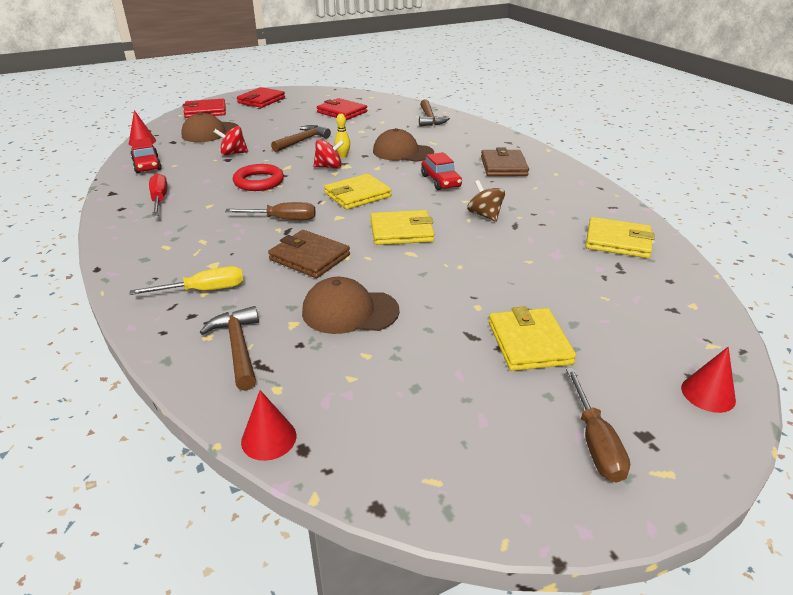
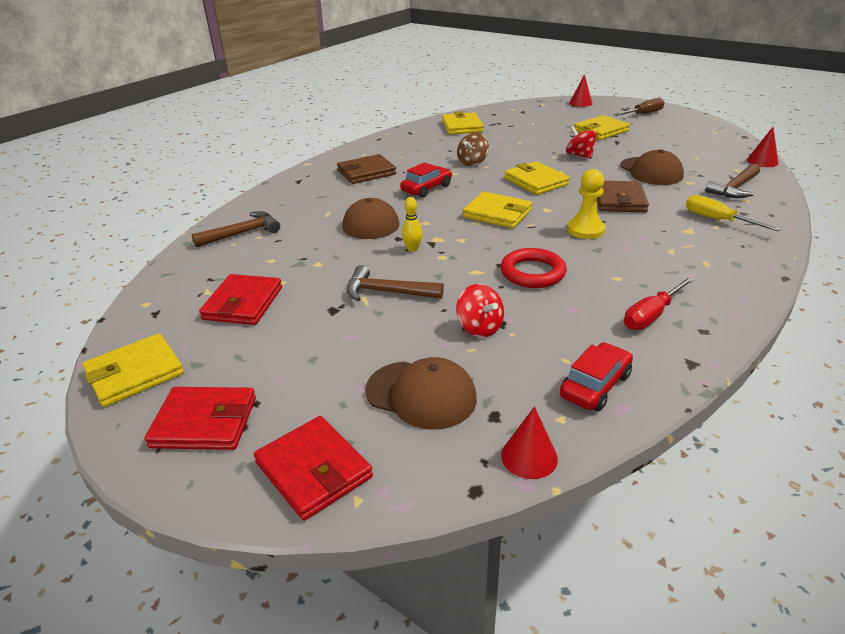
camera: 115 degrees left, 0 degrees up
brown screwdriver [225,202,316,220] -> yellow pawn [567,169,605,239]
red spinning top [313,139,344,169] -> red spinning top moved to [566,126,597,159]
none -> yellow wallet [82,333,184,407]

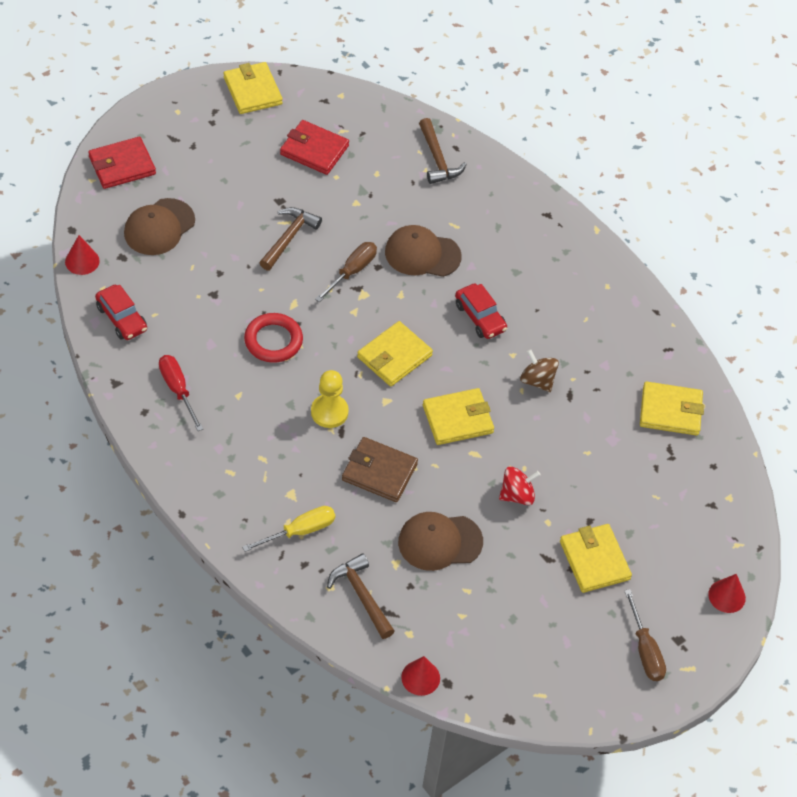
camera: 100 degrees right, 20 degrees up
red wallet [145,387,256,450] -> none
brown wallet [337,154,396,184] -> none
yellow bowling pin [402,197,422,252] -> brown screwdriver [315,242,377,302]
red spinning top [456,284,504,337] -> none

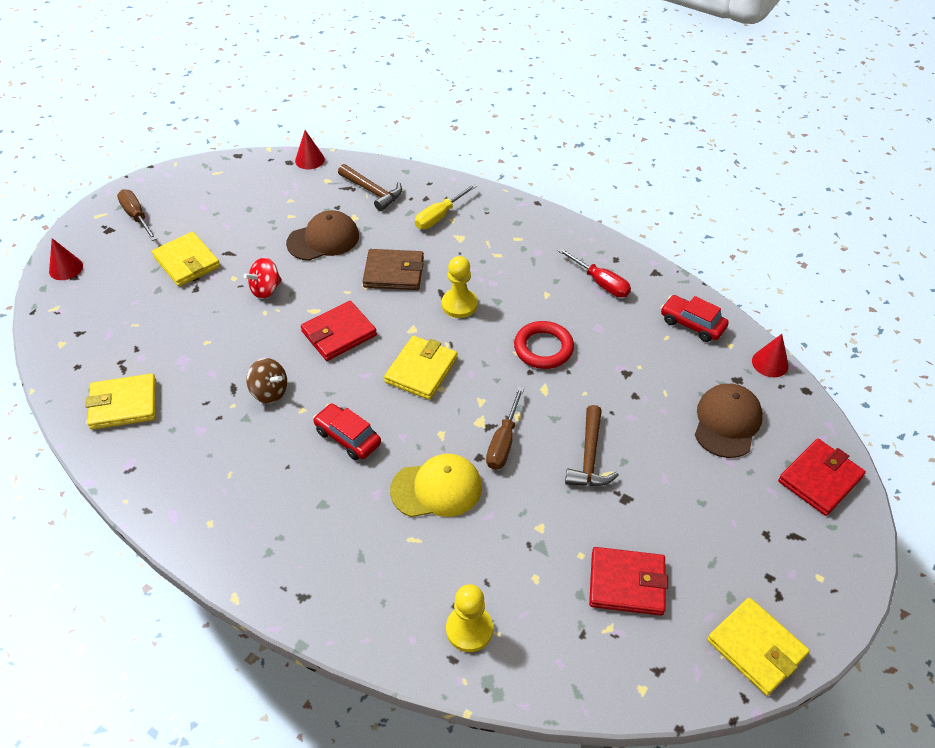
camera: 165 degrees right, 5 degrees down
brown cap [385,225,462,277] -> yellow cap [390,454,482,517]
brown hammer [419,118,467,184] -> yellow pawn [446,584,493,652]
yellow wallet [423,388,494,445] -> red wallet [301,301,377,361]

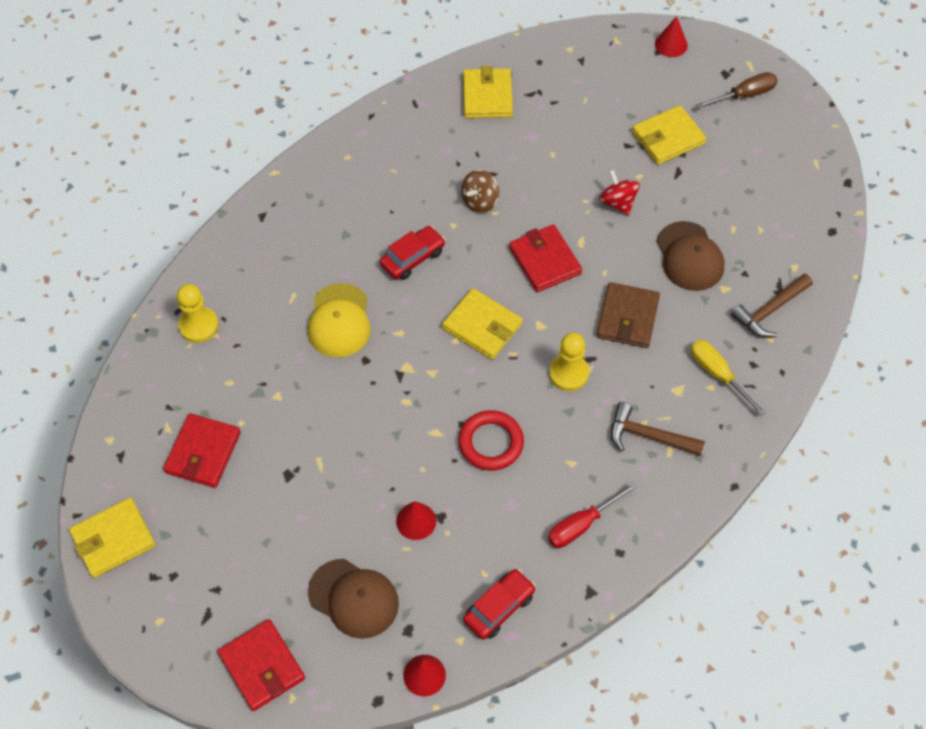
camera: 100 degrees right, 10 degrees up
red cone [295,130,325,169] -> red cone moved to [396,501,436,540]
brown screwdriver [486,386,524,470] -> none
brown hammer [565,405,619,486] -> brown hammer moved to [611,402,705,456]

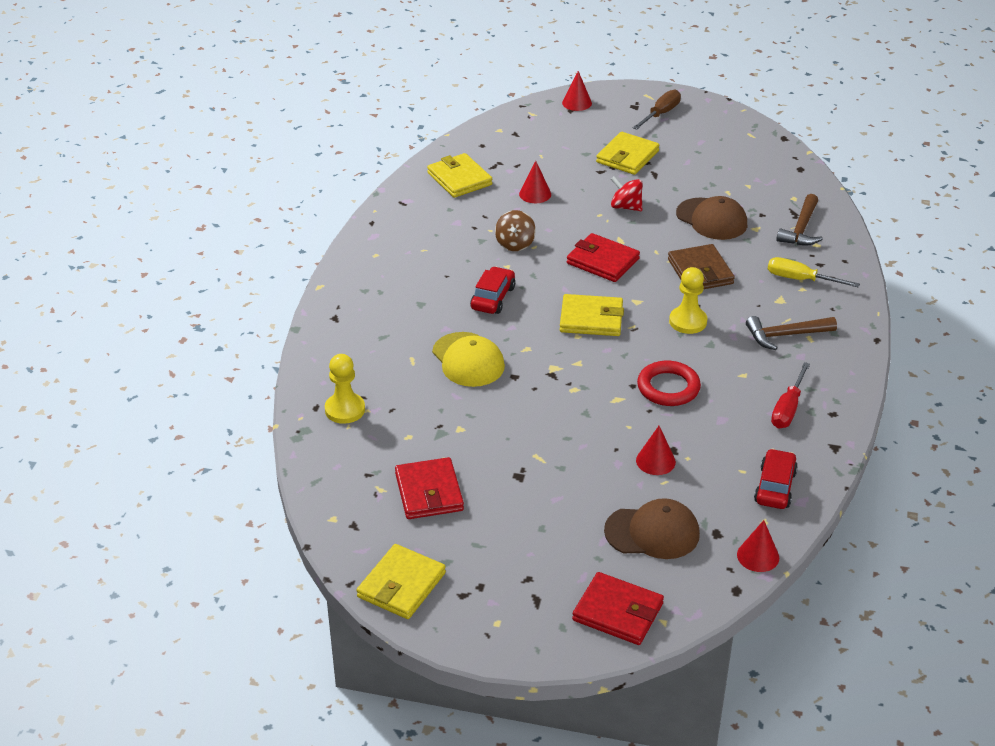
camera: 30 degrees left, 20 degrees down
none -> red cone [519,161,551,203]

